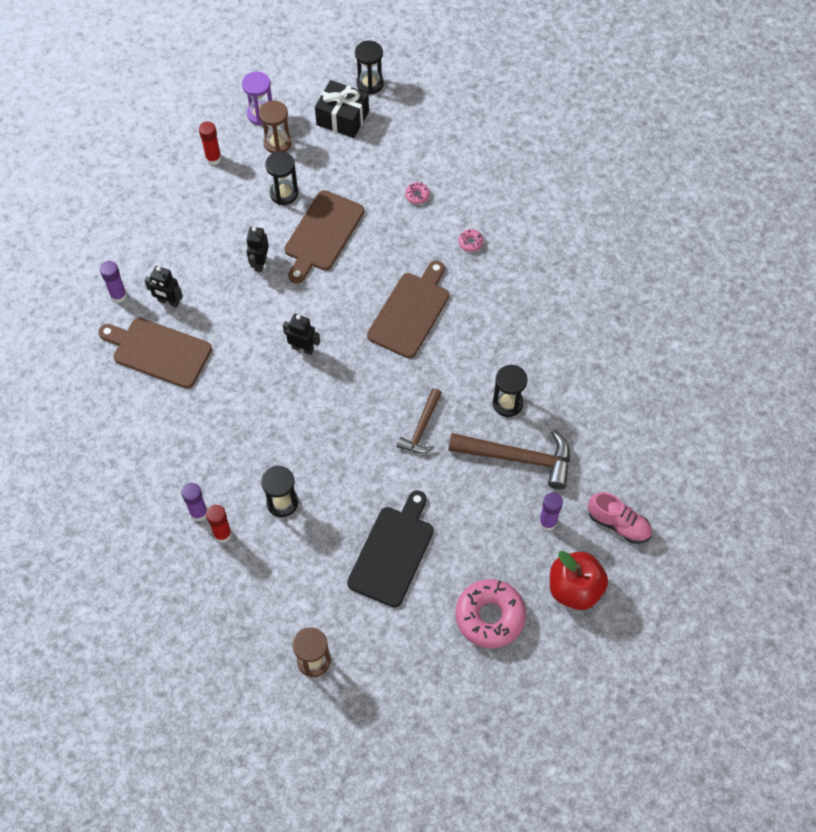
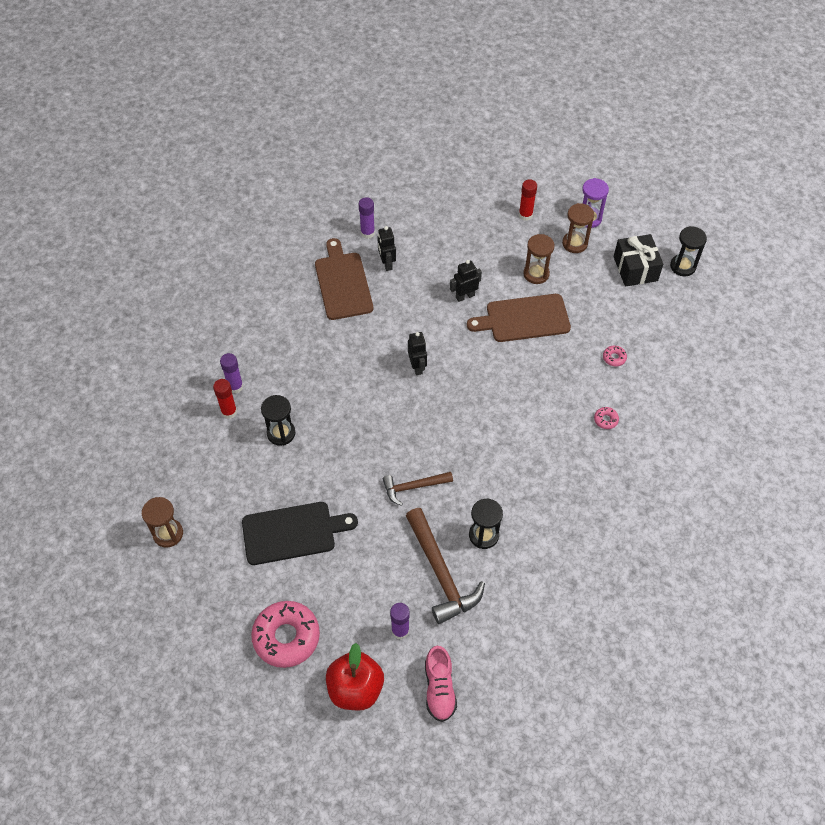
camera: 55 degrees right, 5 degrees down
black hourglass [265,152,298,205] -> brown hourglass [523,234,555,284]
brown cutting board [367,261,449,358] -> none

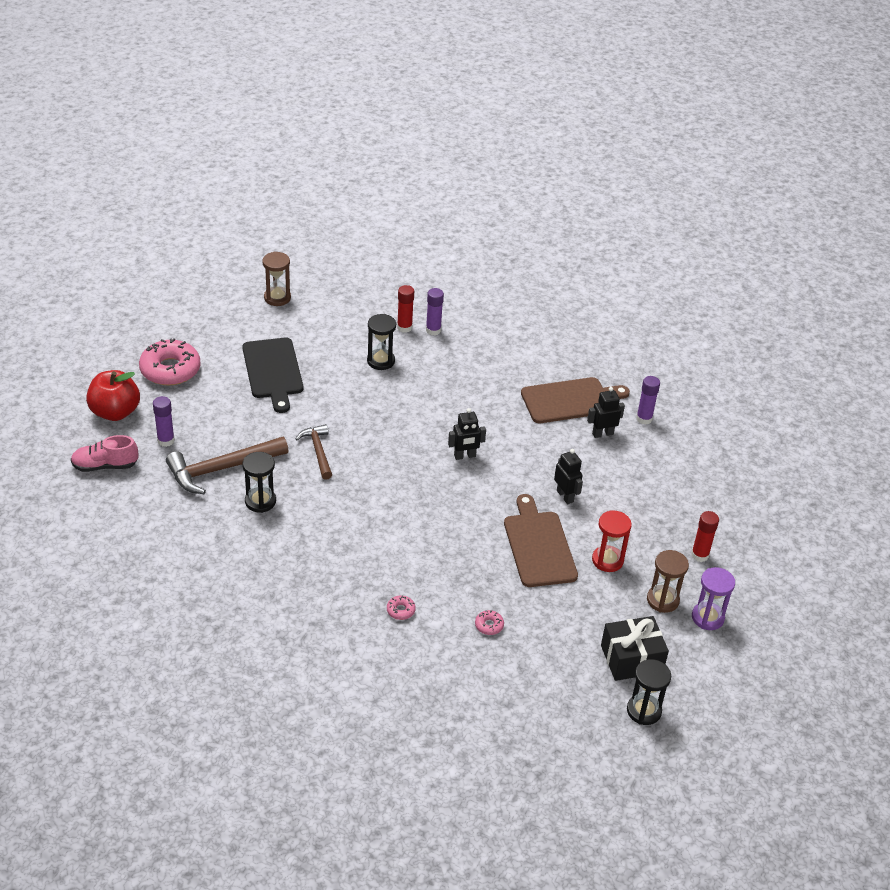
camera: 85 degrees right, 15 degrees down
brown hourglass [523,234,555,284] -> red hourglass [592,510,632,572]

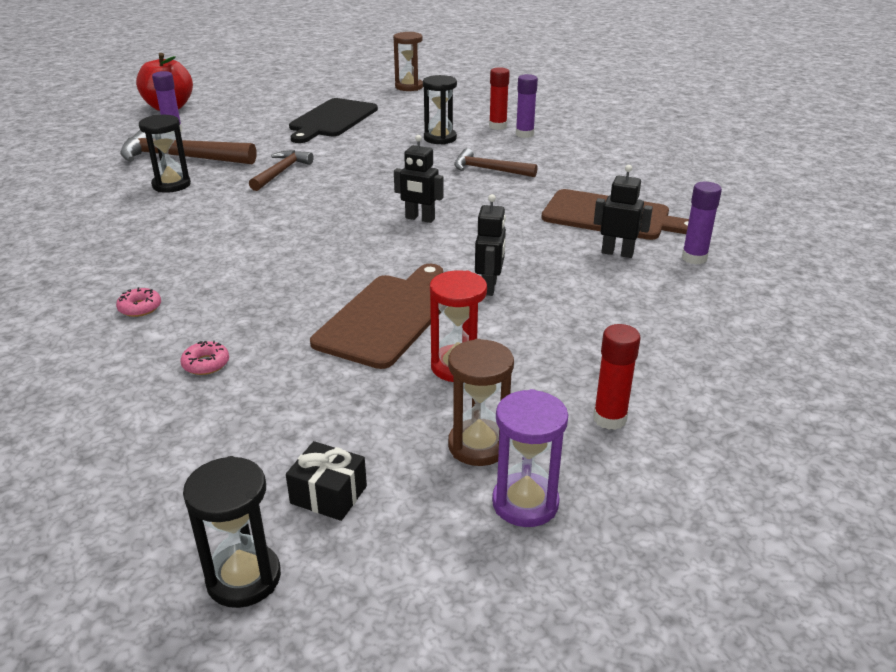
camera: 40 degrees right, 10 degrees down
pink shoe [71,435,138,472] -> none
pink donut [139,338,201,386] -> none
black gift [601,616,669,681] -> black gift [286,441,367,521], size x0.59
none -> brown hammer [454,148,537,177]

